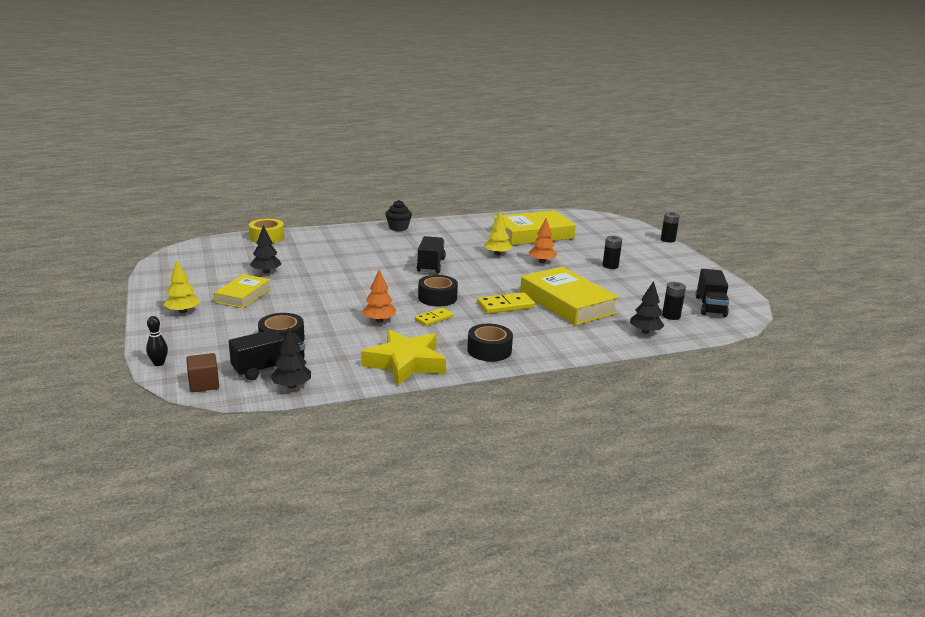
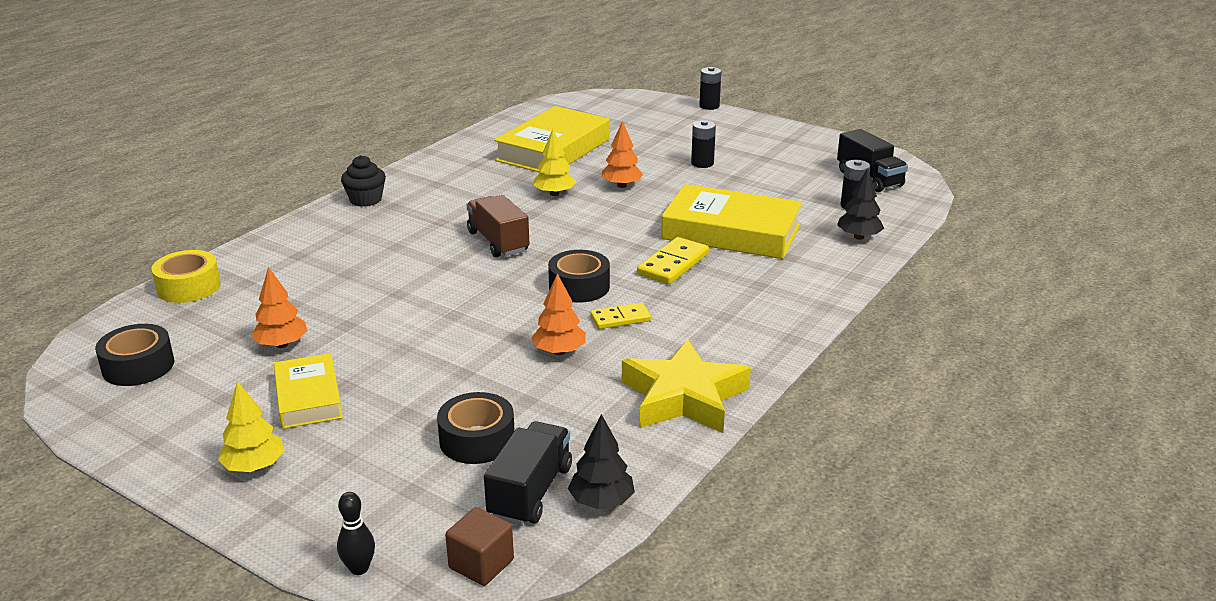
camera: 35 degrees left, 5 degrees up
black tree [250,225,281,274] -> orange tree [251,267,307,348]
yellow domino [415,307,453,326] -> yellow domino turned 60 degrees clockwise [590,303,651,329]
black truck [417,236,446,273] -> brown truck [467,195,529,257]
black tape [467,324,513,362] -> black tape moved to [95,324,174,386]

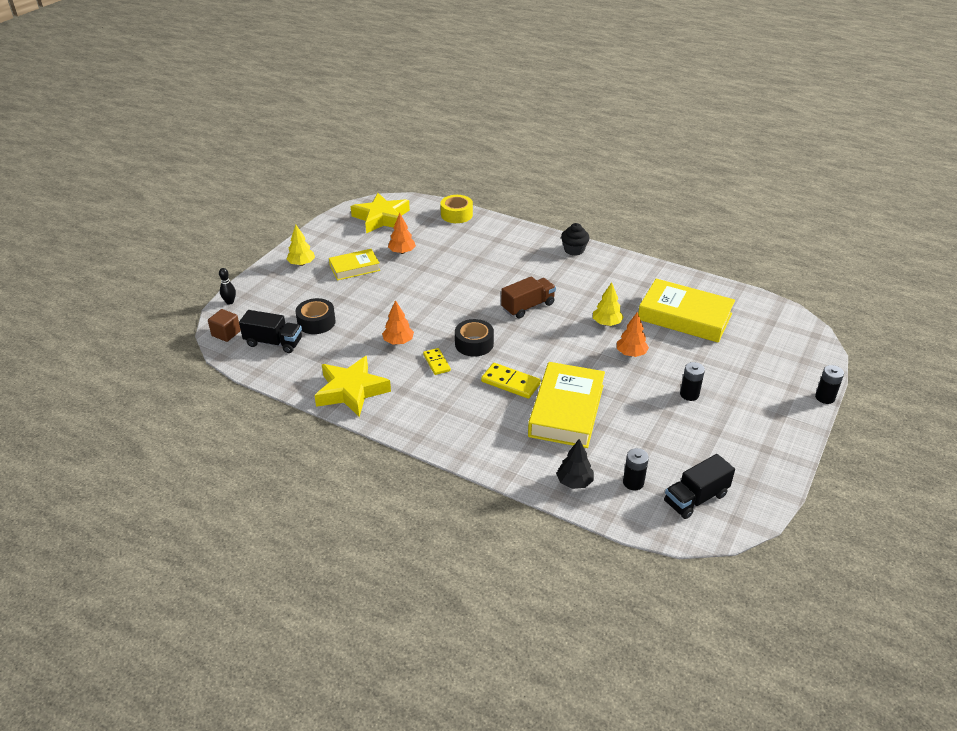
camera: 85 degrees right, 10 degrees up
black tape [95,324,174,386] -> yellow star [351,193,410,233]
black tree [568,414,635,509] -> none

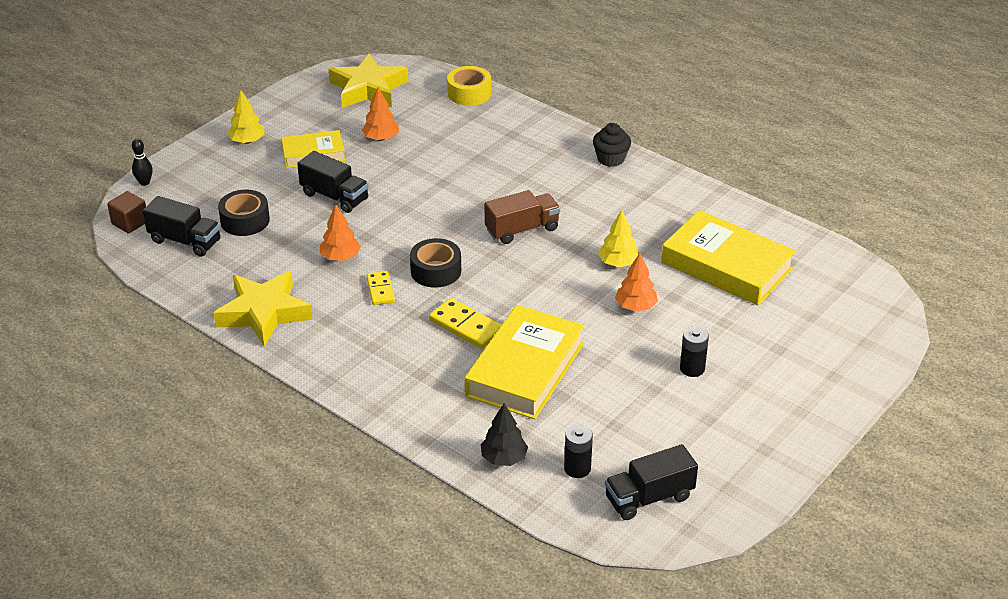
camera: 10 degrees right, 0 degrees up
black battery [815,365,844,404] -> none
none -> black truck [297,151,369,213]

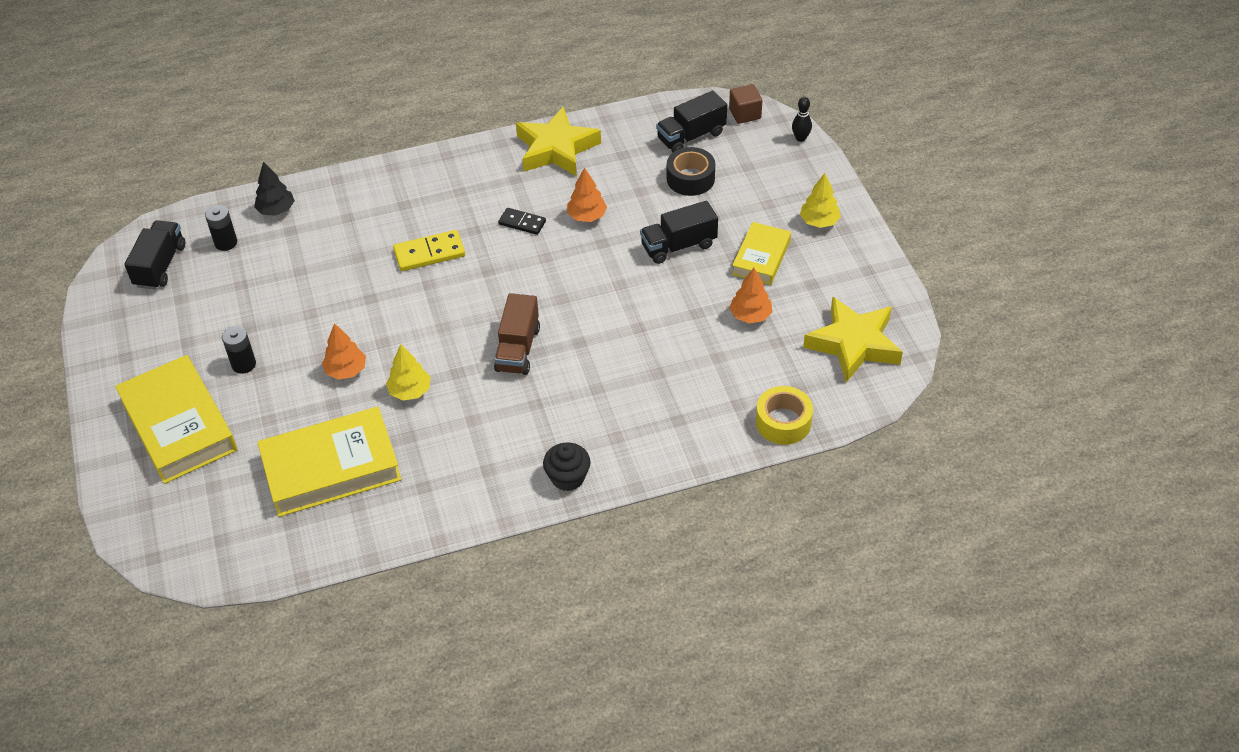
camera: 125 degrees right, 10 degrees up
yellow domino [366,271,395,305] -> black domino [498,208,546,235]
black tape [410,238,461,287] -> none
yellow book [465,305,585,419] -> yellow book moved to [115,355,237,484]

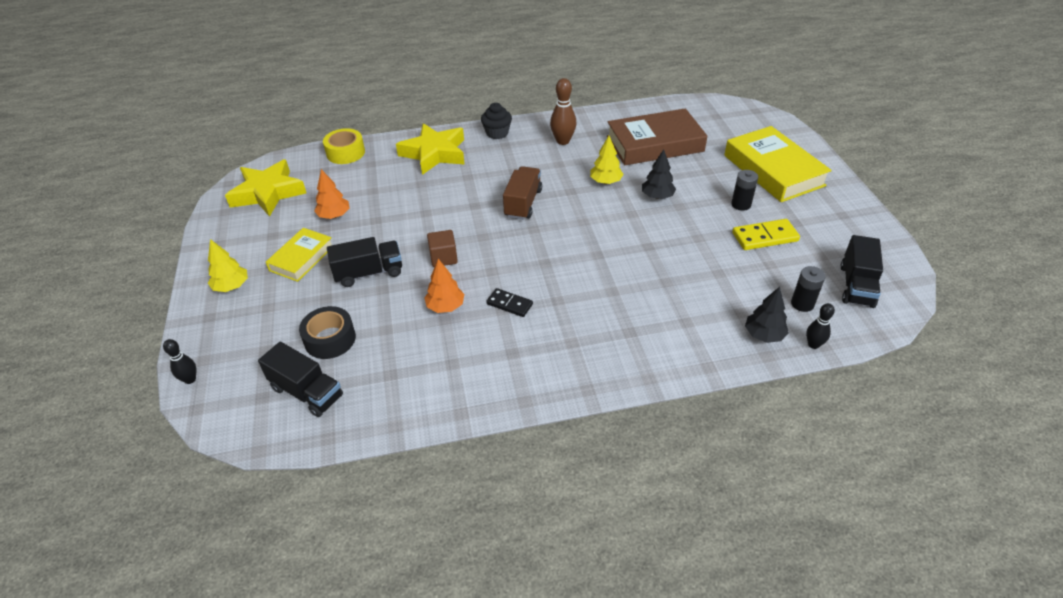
camera: 175 degrees left, 5 degrees down
yellow book [257,407,401,517] -> brown book [607,108,707,165]
orange tree [322,323,366,379] -> black tree [642,150,676,199]
yellow domino [393,230,465,271] -> yellow domino moved to [732,219,800,250]
yellow star [516,107,601,176] -> yellow star moved to [396,123,465,175]
black truck [656,90,727,152] -> black truck turned 60 degrees clockwise [258,342,343,417]
brown cube [729,84,763,124] -> brown cube moved to [427,230,458,267]
none -> brown bowling pin [550,78,576,145]
none -> black bowling pin [806,303,835,349]

